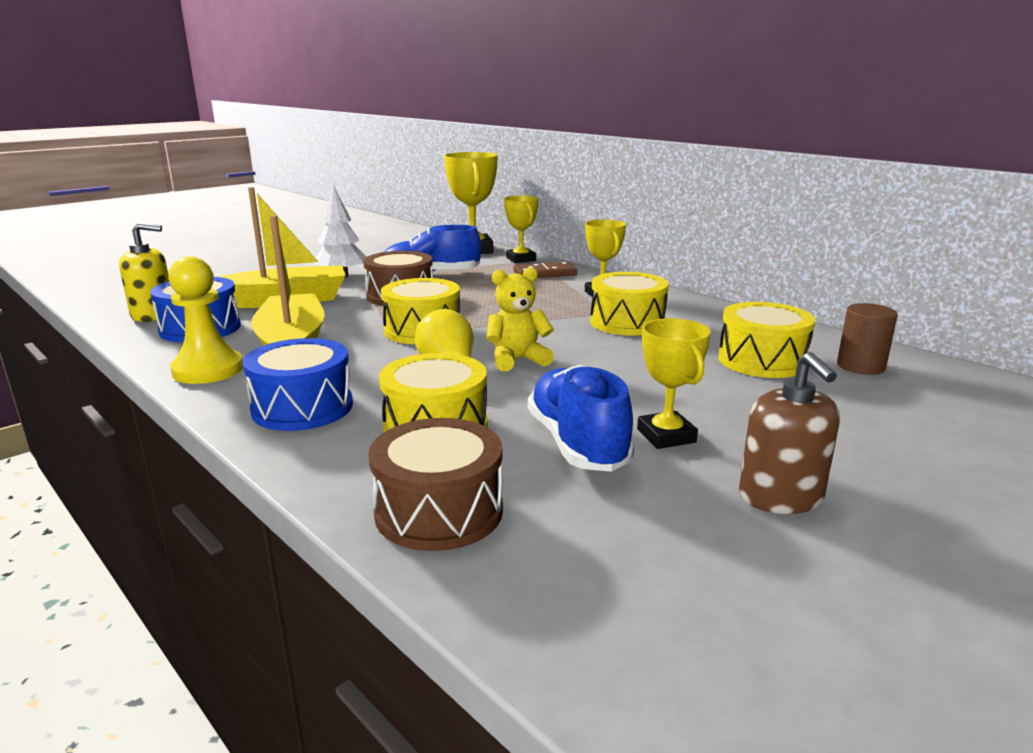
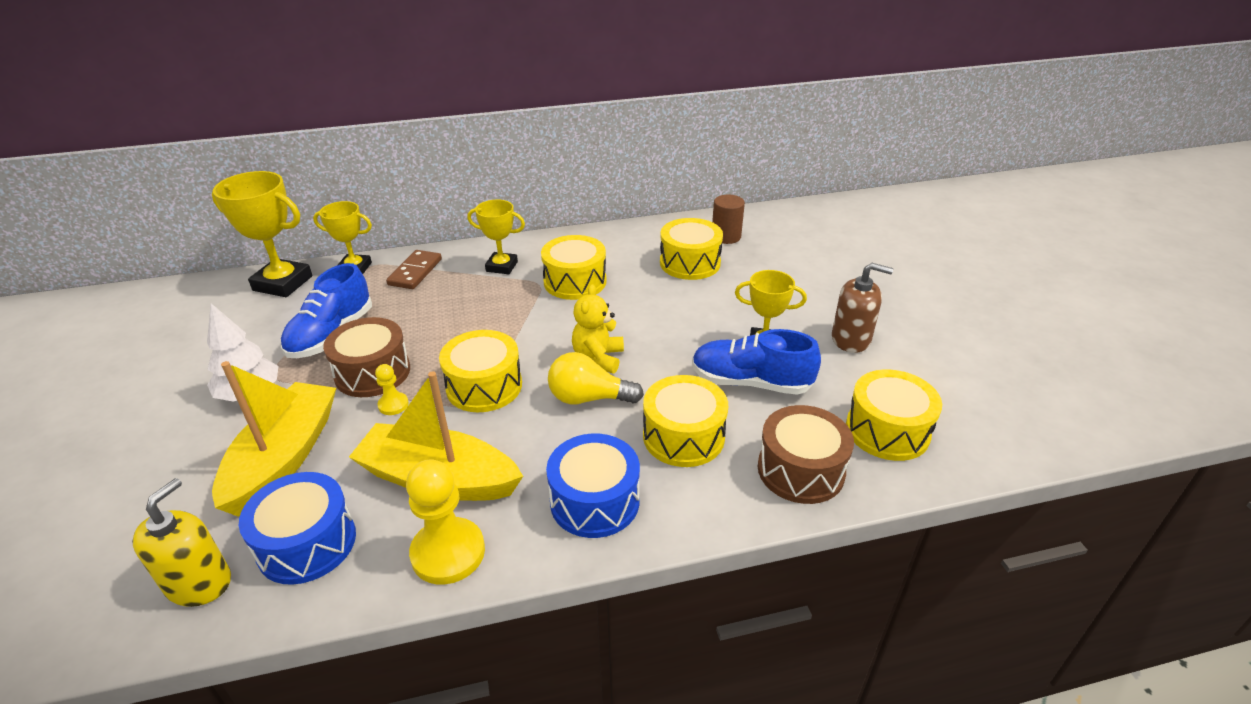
camera: 60 degrees left, 15 degrees up
none -> yellow pawn [375,364,409,415]
none -> yellow drum [846,369,942,461]

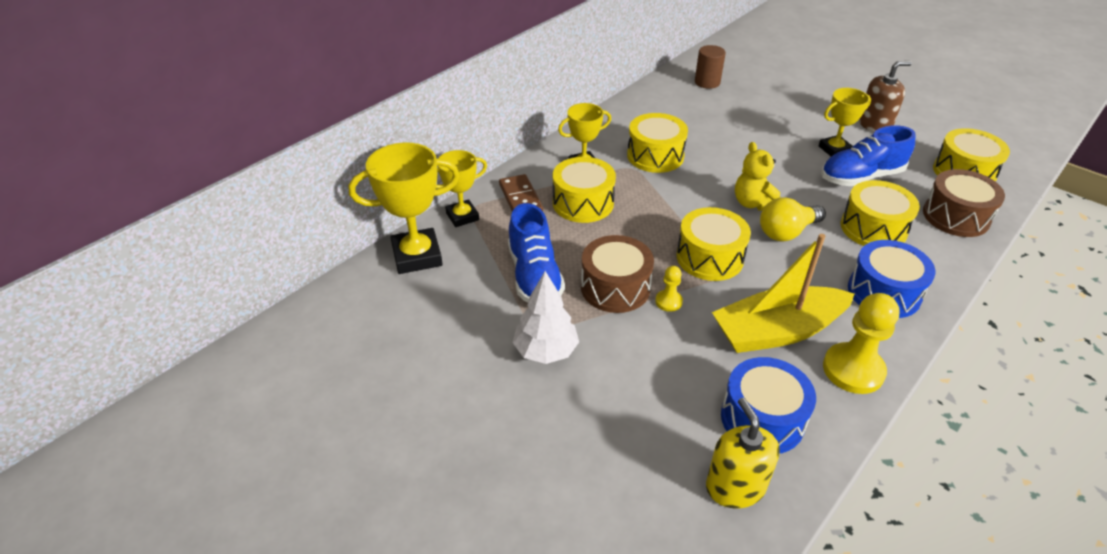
camera: 35 degrees left, 5 degrees up
yellow boat [212,361,336,517] -> none
yellow drum [660,218,723,280] -> yellow drum moved to [553,157,616,223]

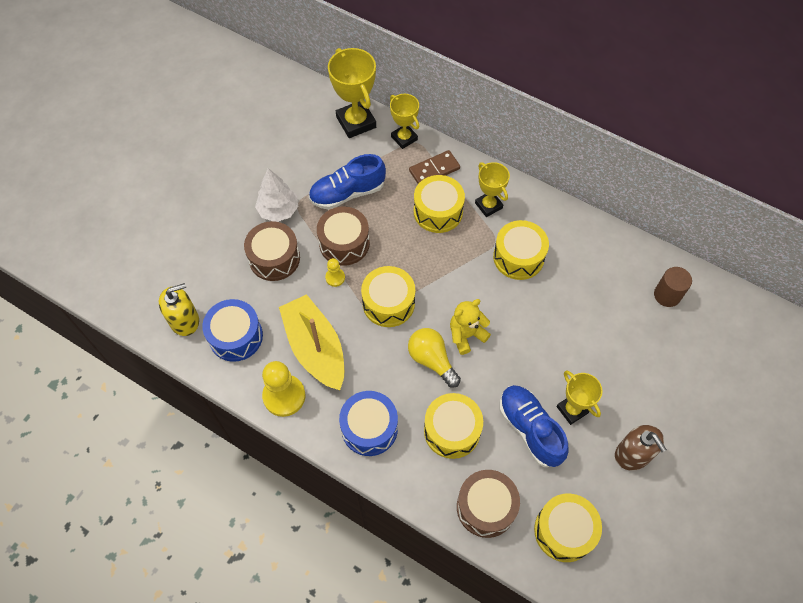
camera: 80 degrees right, 20 degrees up
none -> brown drum [244,221,300,281]

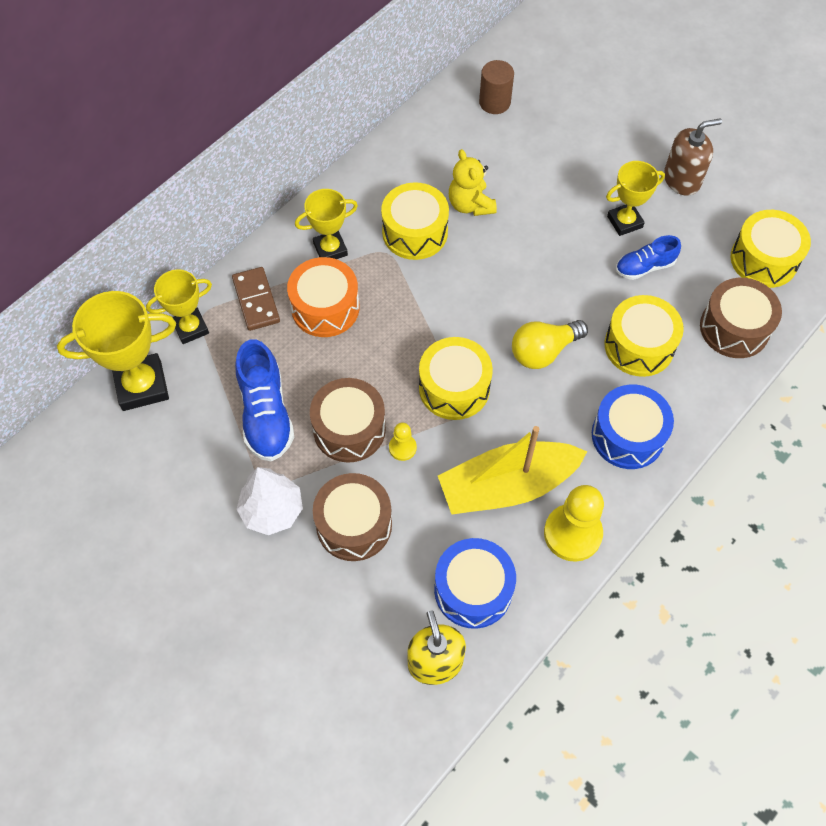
camera: 80 degrees left, 0 degrees up
yellow drum [414,175,465,233] -> orange drum [287,257,359,337]
yellow teddy bear [450,299,491,355] -> yellow teddy bear moved to [449,149,497,216]
blue shoe [499,385,569,467] -> blue shoe [616,235,681,280], size x0.61

